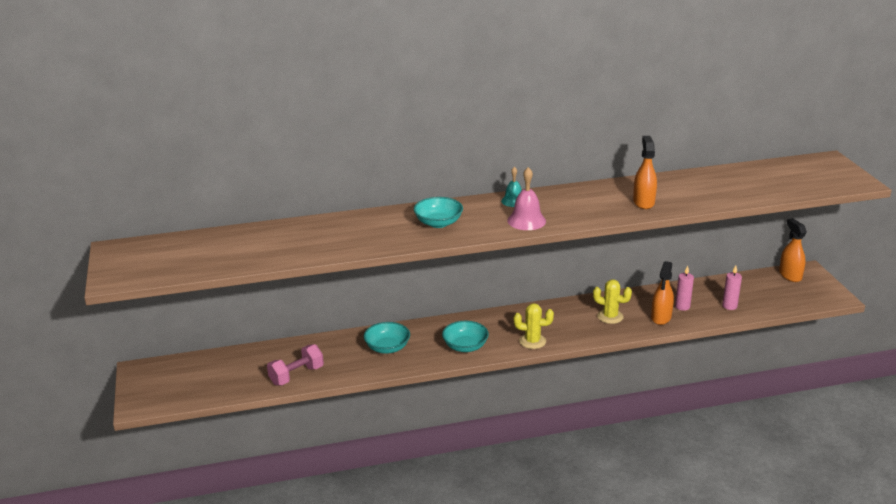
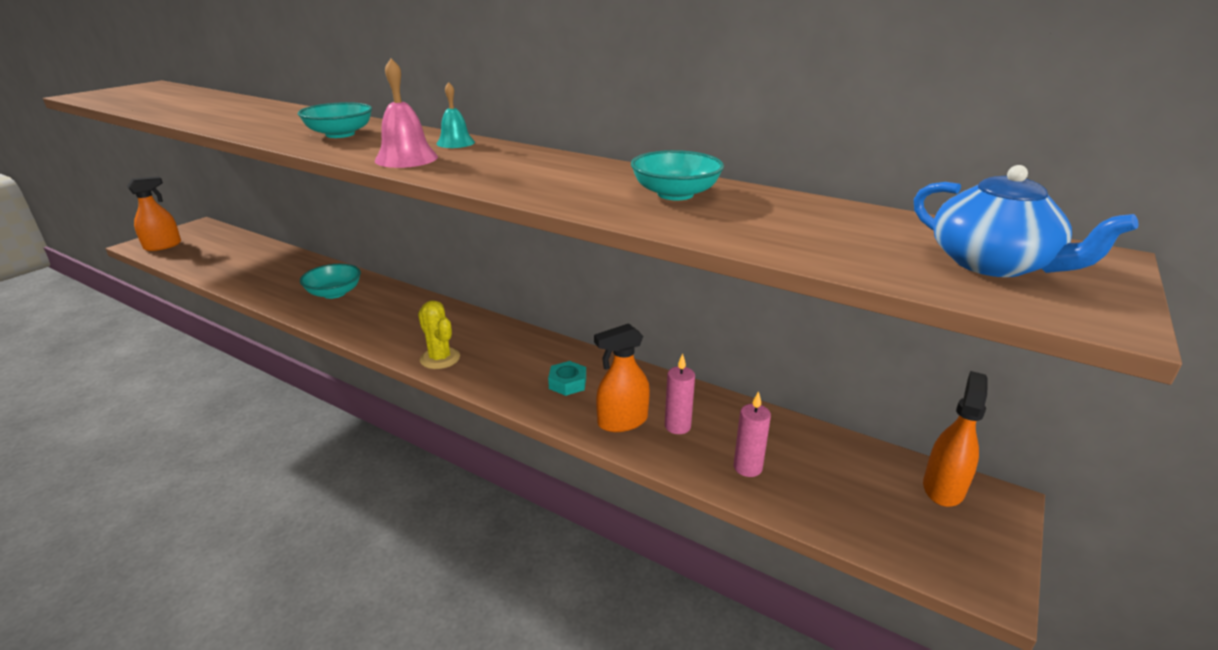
camera: 45 degrees right, 0 degrees up
pink dumbbell [267,344,324,385] -> none
turquoise bowl [442,321,489,352] -> turquoise bowl moved to [631,150,724,201]
yellow cactus [593,279,632,324] -> turquoise nut [548,361,586,396]
orange spray bottle [633,136,657,209] -> orange spray bottle moved to [127,176,181,251]
none -> blue teapot [914,165,1139,277]

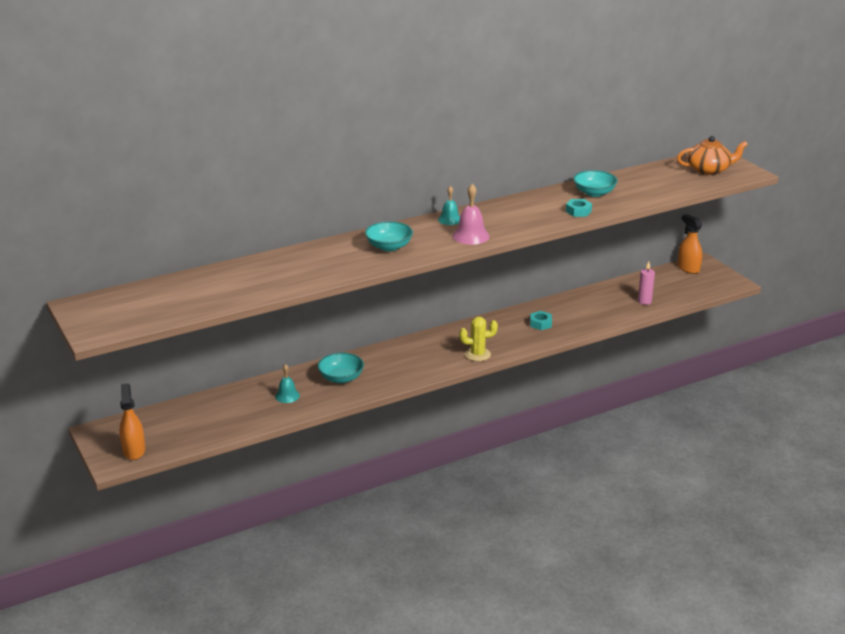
camera: 60 degrees left, 0 degrees up
orange spray bottle [594,323,650,432] -> none
pink candle [665,354,695,434] -> none
blue teapot [914,165,1139,277] -> orange teapot [677,136,748,175]
none -> turquoise bell [275,364,300,403]
none -> turquoise nut [566,199,592,217]

